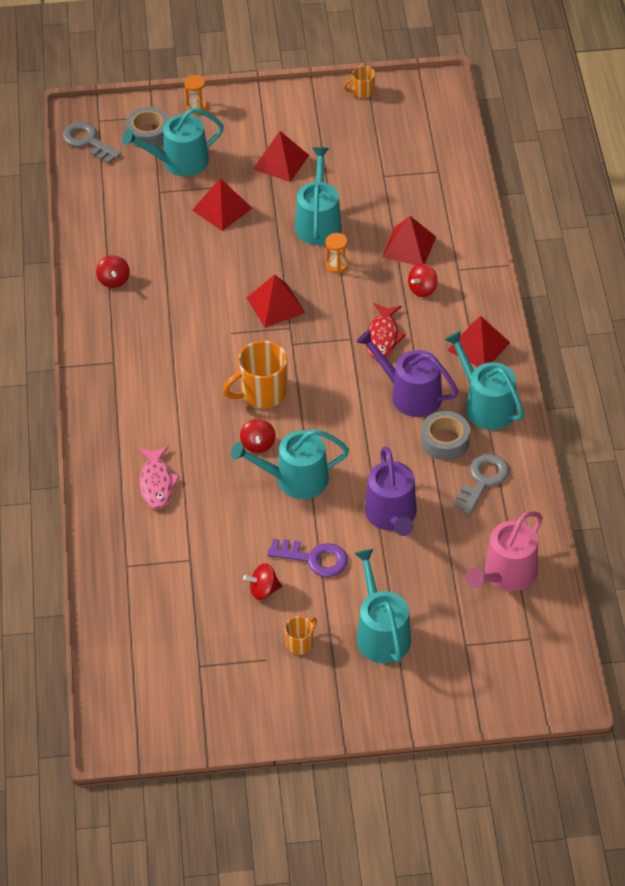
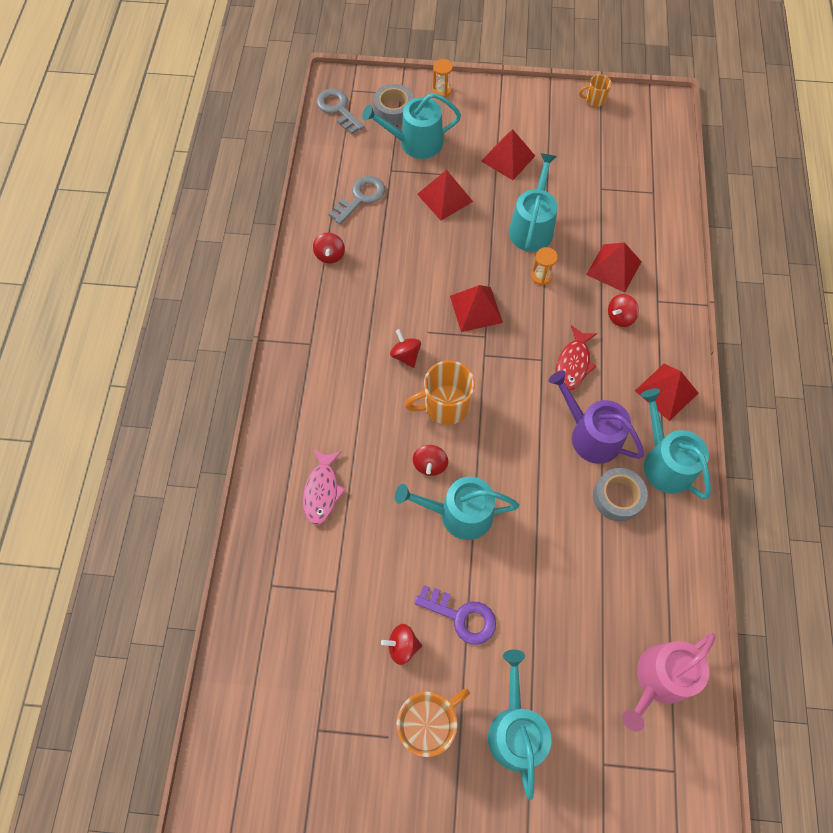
camera: 10 degrees right, 15 degrees up
orange mug [285,616,317,655] -> orange mug [397,689,470,757], size x1.89
purple watering can [365,447,417,536] -> none
grey key [453,454,509,515] -> grey key moved to [328,176,385,224]
none -> red spinning top [390,329,421,368]

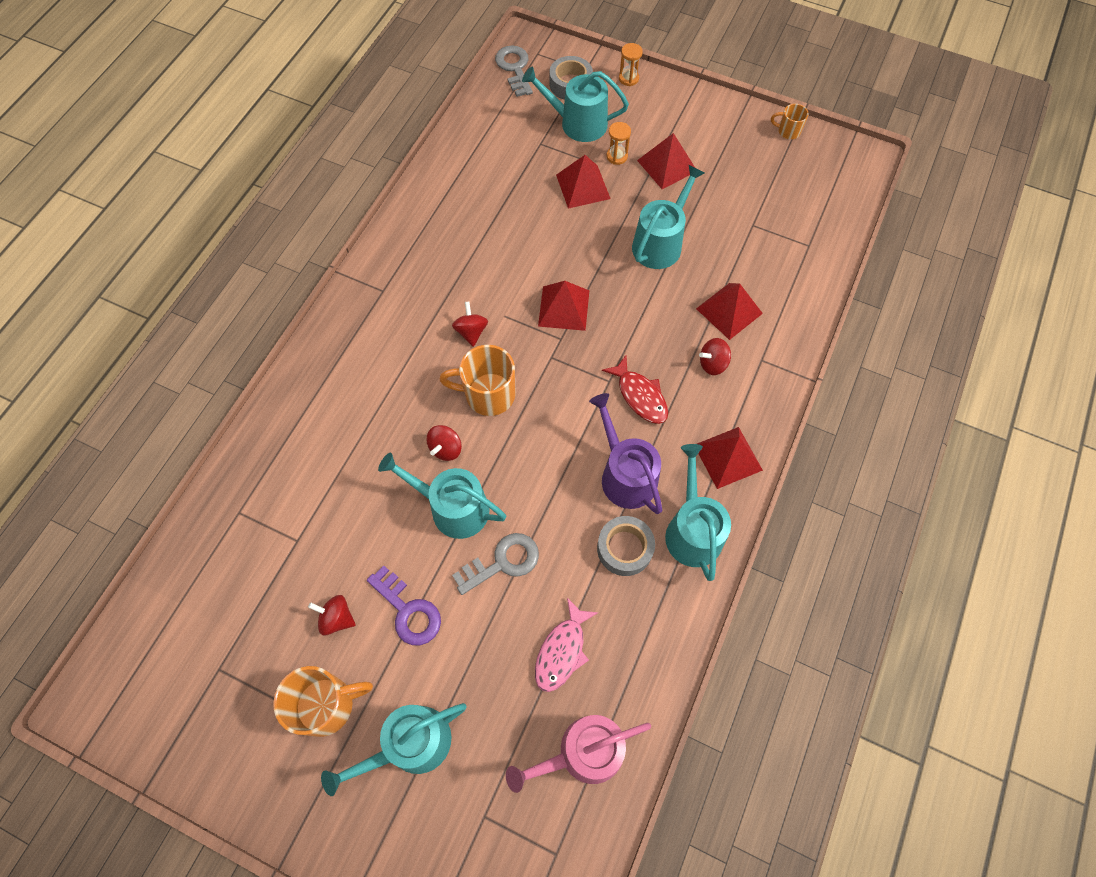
camera: 20 degrees right, 0 degrees up
pink fish [303,449,345,525] -> pink fish moved to [535,598,598,692]
red spinning top [313,233,345,263] -> none
grey key [328,176,385,224] -> grey key moved to [452,533,539,595]
turquoise watering can [488,649,552,800] -> turquoise watering can turned 135 degrees counterclockwise [321,703,466,796]
orange hourglass [531,247,558,285] -> orange hourglass moved to [606,122,631,165]
red fish [556,325,597,391] -> red fish turned 75 degrees counterclockwise [602,355,668,424]

